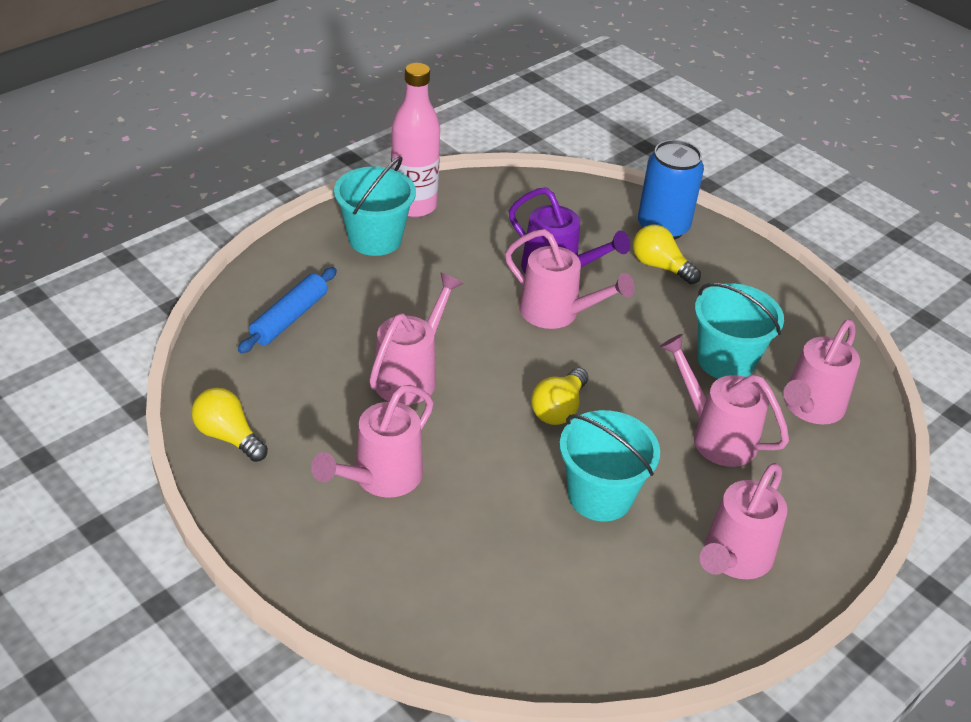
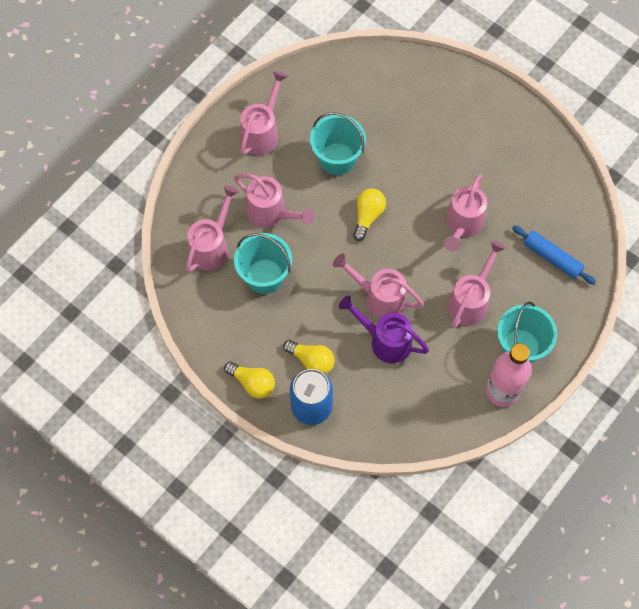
camera: 175 degrees right, 25 degrees up
yellow light bulb [191,388,268,462] -> yellow light bulb moved to [224,362,275,399]
blue rolling pin [238,267,337,353] -> blue rolling pin turned 75 degrees counterclockwise [512,225,596,285]
pink watering can [311,385,434,498] -> pink watering can moved to [447,240,506,329]

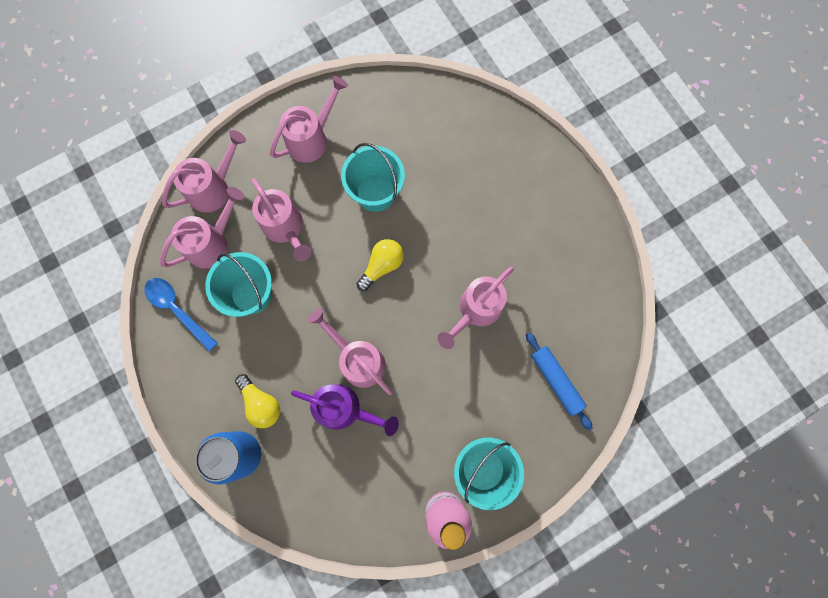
camera: 20 degrees right, 10 degrees up
yellow light bulb [224,362,275,399] -> none
purple watering can [339,295,429,363] -> purple watering can turned 150 degrees clockwise [291,385,399,436]
pink watering can [447,240,506,329] -> pink watering can moved to [162,130,246,213]
none -> blue spoon [144,278,218,351]

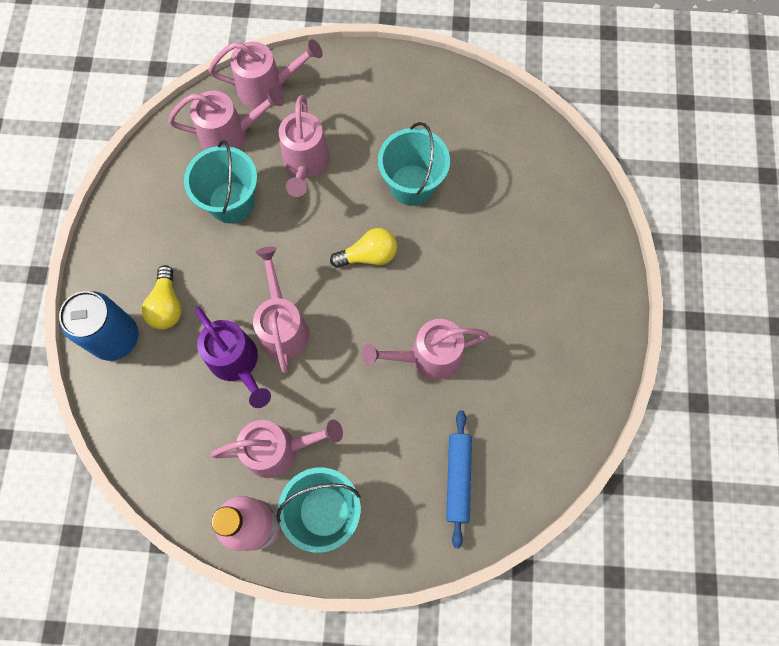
camera: 35 degrees right, 5 degrees down
blue spoon [144,278,218,351] -> none
pink watering can [270,76,348,163] -> pink watering can moved to [211,419,343,478]

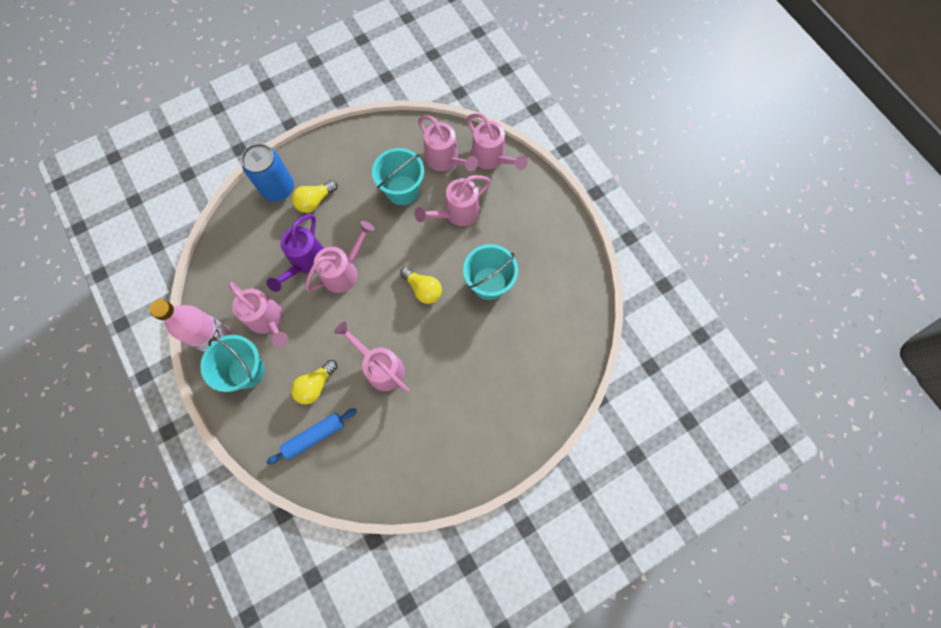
camera: 55 degrees right, 0 degrees up
none -> yellow light bulb [291,360,337,404]

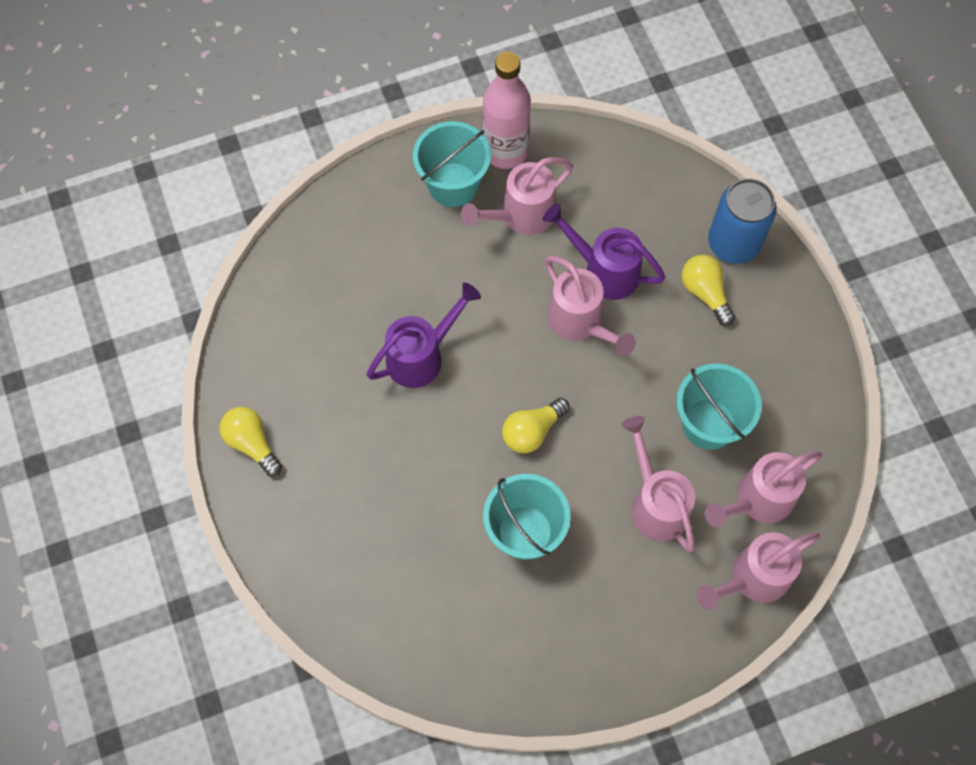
camera: 100 degrees right, 5 degrees down
blue rolling pin [267,408,357,465] -> none
yellow light bulb [291,360,337,404] -> yellow light bulb moved to [219,407,282,477]
pink watering can [334,322,409,393] -> purple watering can [367,283,481,388]

